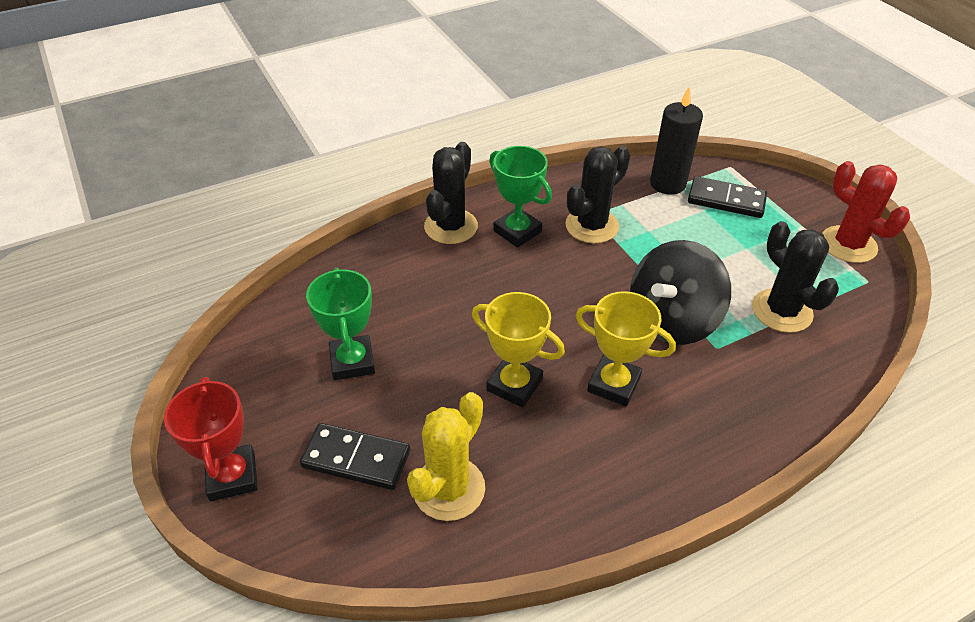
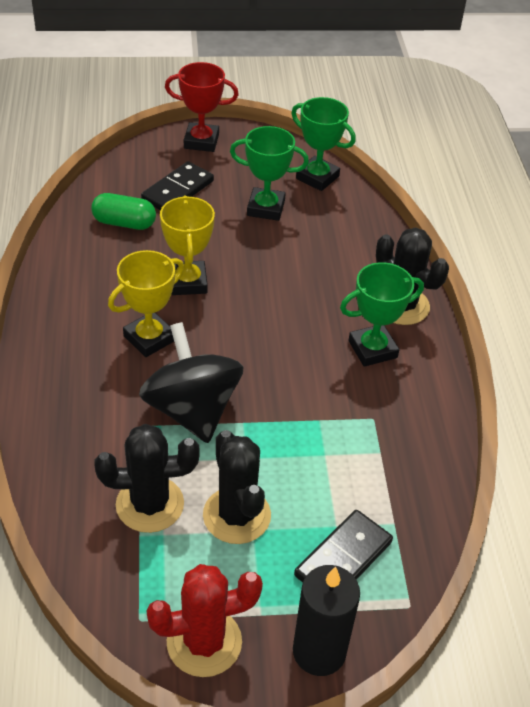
camera: 110 degrees right, 0 degrees up
yellow cactus [407,392,485,521] -> green capsule [91,193,156,230]
yellow trophy [472,292,565,408] -> yellow trophy turned 60 degrees counterclockwise [160,196,215,295]
black cactus [565,146,631,243] -> black cactus moved to [203,430,271,544]
black candle [650,86,703,195] -> black candle moved to [293,565,360,676]
none -> green trophy [291,97,356,191]

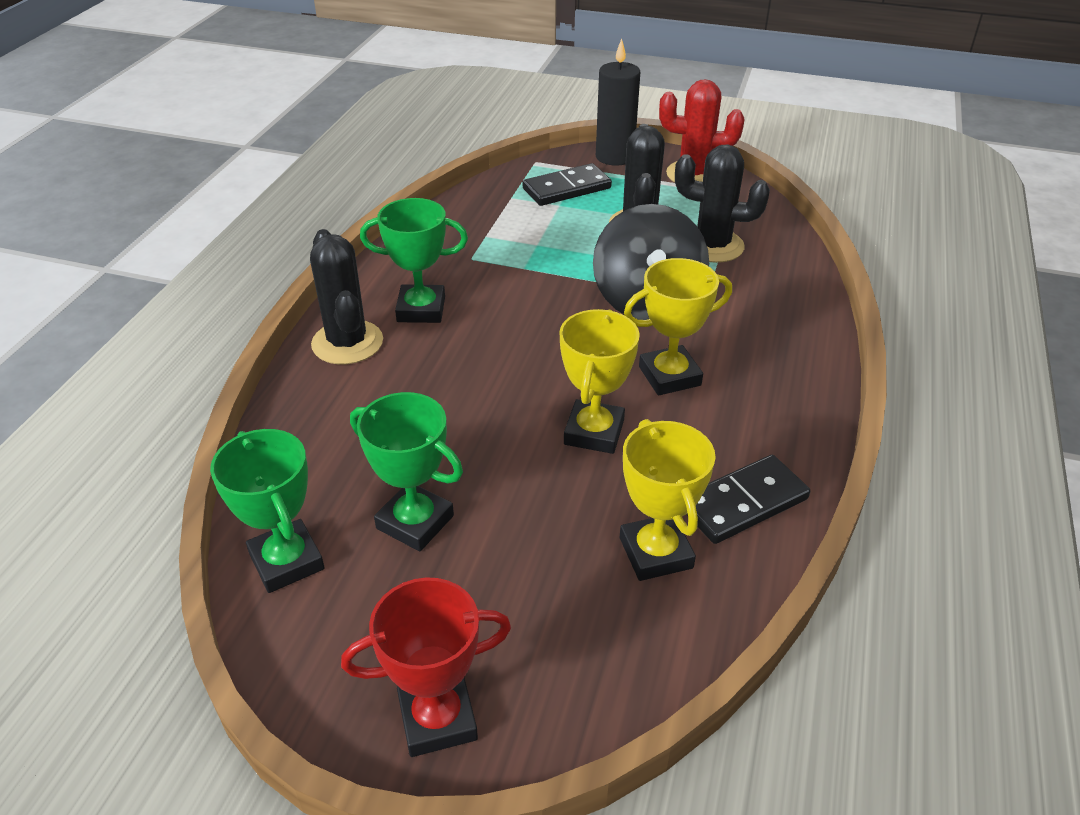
camera: 155 degrees left, 5 degrees down
green capsule [91,193,156,230] -> yellow trophy [620,419,716,581]
black domino [141,161,214,210] -> black domino moved to [686,455,810,544]
red trophy [165,62,239,152] -> red trophy turned 45 degrees counterclockwise [341,577,511,757]

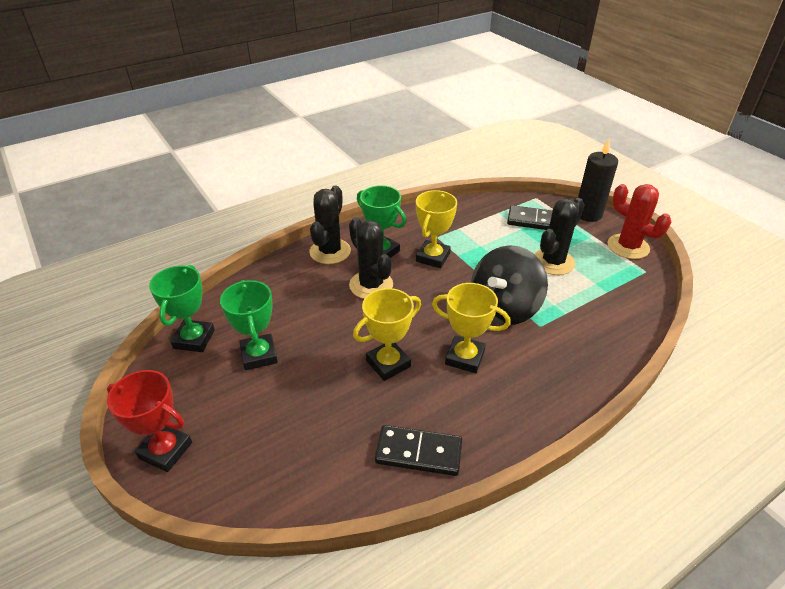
camera: 40 degrees right, 0 degrees up
yellow trophy [620,419,716,581] -> yellow trophy moved to [416,190,457,268]
black cactus [675,144,770,263] -> black cactus moved to [349,217,393,299]

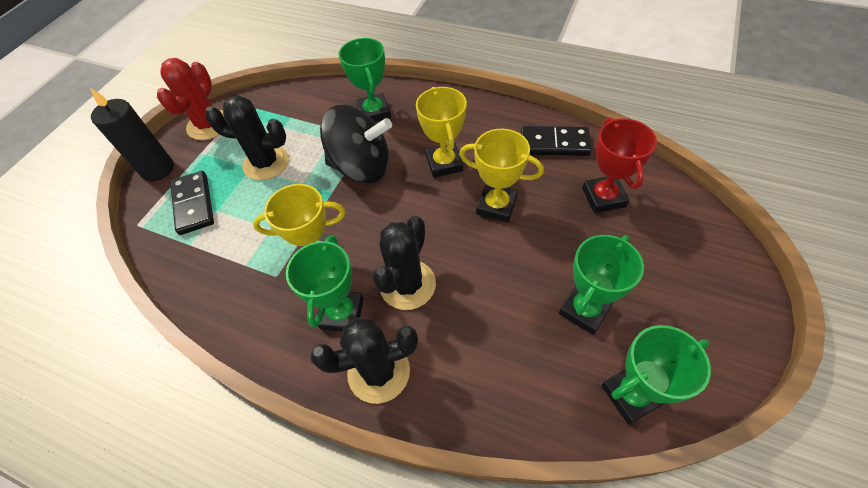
camera: 120 degrees left, 15 degrees up
red trophy [107,370,192,472] -> red trophy moved to [582,117,657,213]
black domino [375,425,462,476] -> black domino turned 60 degrees counterclockwise [520,126,592,156]
none -> green trophy [338,38,391,122]

